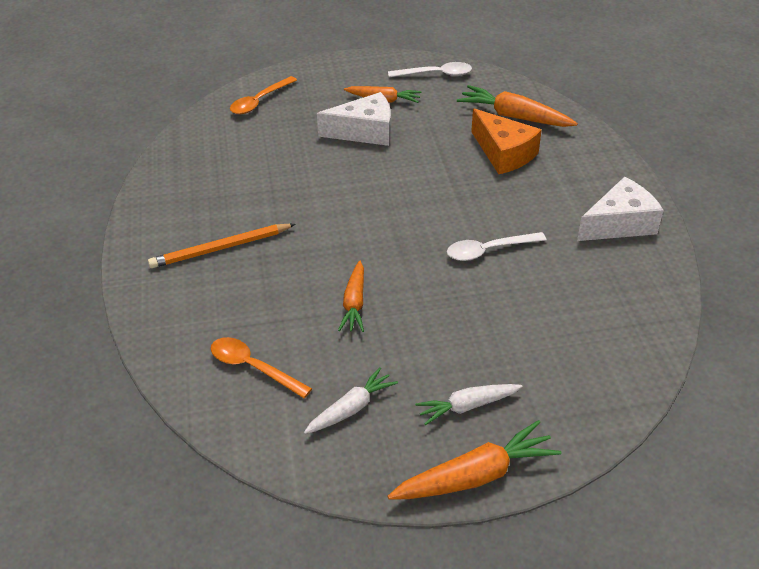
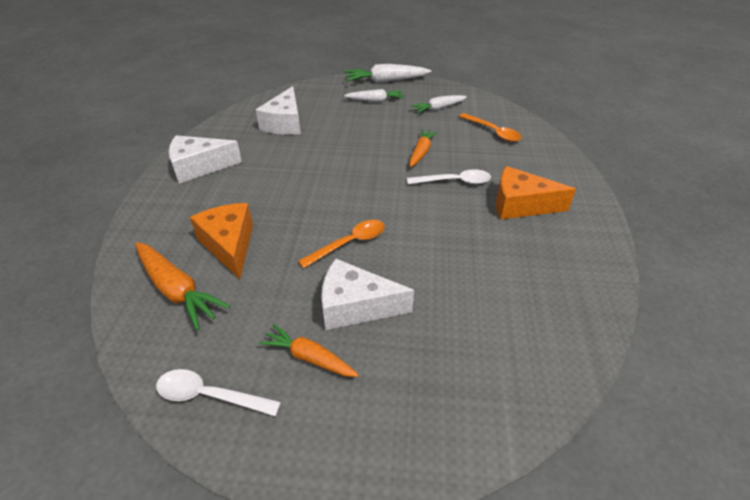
camera: 165 degrees left, 0 degrees up
orange pencil [148,224,295,268] -> orange cheese [496,166,576,220]
orange spoon [230,76,297,114] -> orange spoon moved to [298,220,385,268]
orange carrot [387,420,562,500] -> white carrot [344,64,431,83]
white spoon [447,232,546,261] -> white spoon moved to [407,169,491,184]
none -> white cheese [256,86,301,135]

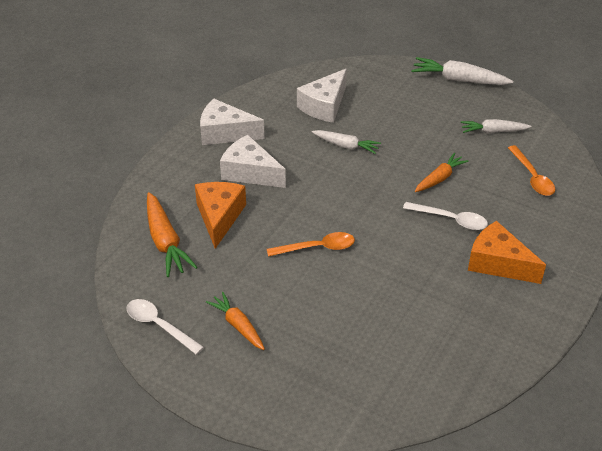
camera: 25 degrees right, 0 degrees up
white cheese [321,259,414,330] -> white cheese moved to [220,135,286,188]
white carrot [344,89,405,102] -> white carrot moved to [312,130,381,154]

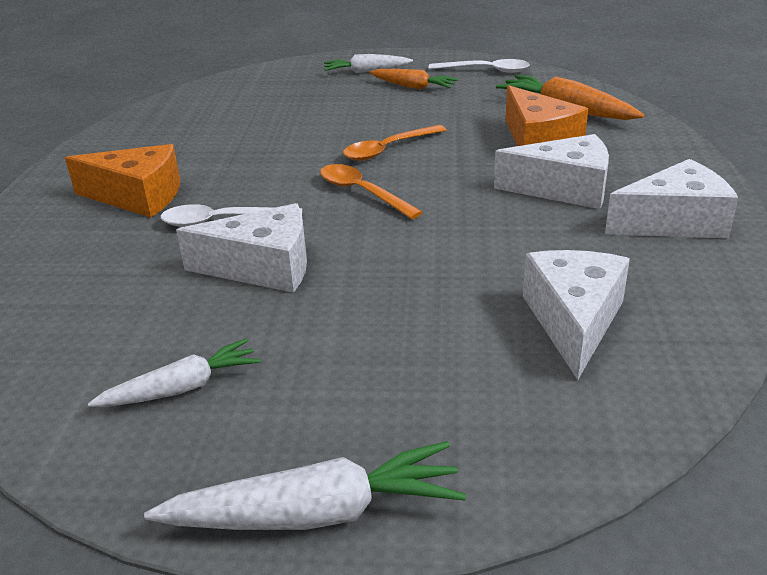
camera: 155 degrees right, 10 degrees down
white carrot [312,130,381,154] -> white carrot moved to [324,54,413,73]
orange carrot [415,153,469,192] -> white cheese [176,203,307,293]
orange spoon [508,145,555,196] -> orange spoon moved to [320,164,423,219]

